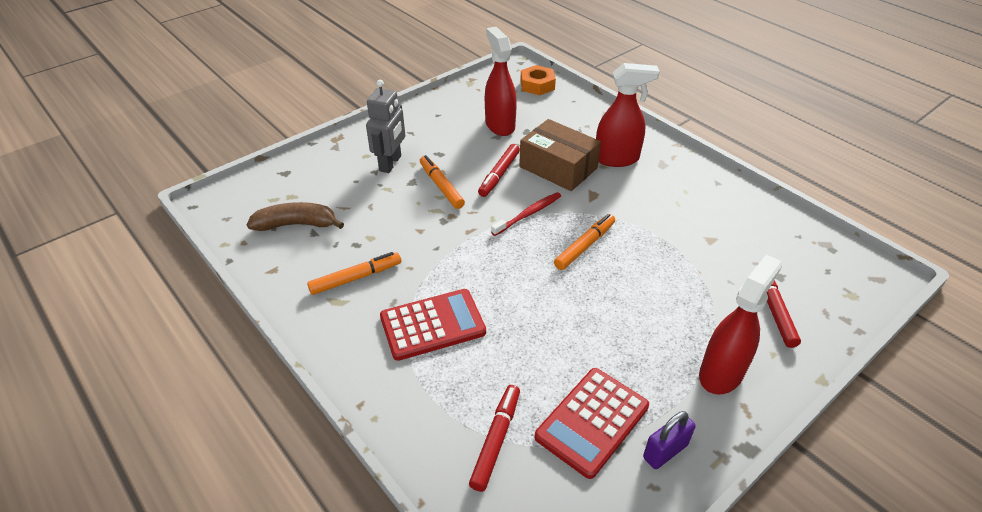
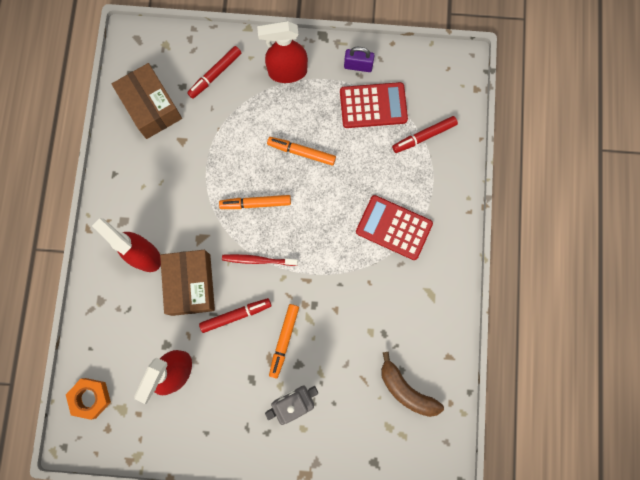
camera: 135 degrees left, 35 degrees up
orange marker [307,252,401,295] -> orange marker moved to [267,137,336,166]
none -> brown box [112,63,182,139]

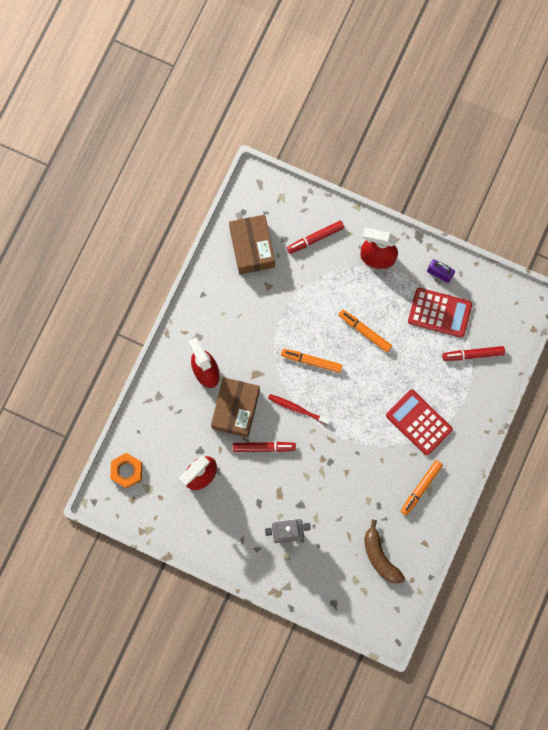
camera: 20 degrees right, 0 degrees up
orange marker [269,304,299,378] -> orange marker moved to [401,460,443,516]

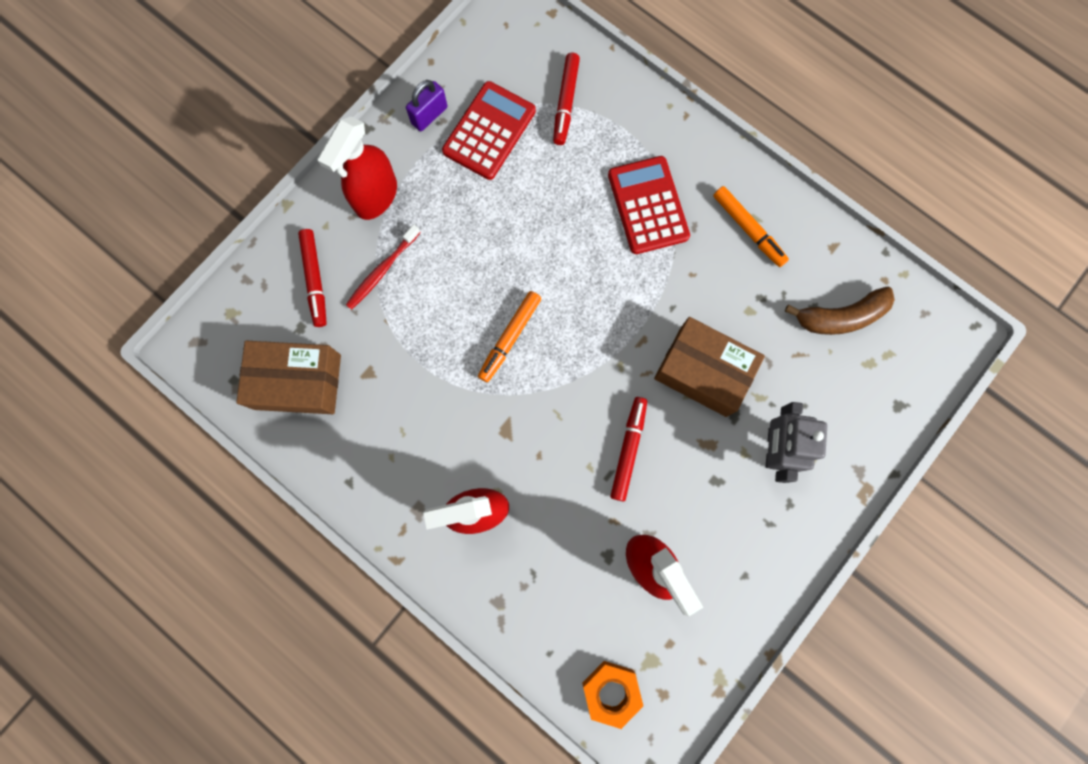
camera: 75 degrees left, 0 degrees up
brown box [211,377,260,438] -> brown box moved to [654,317,765,417]
red toothbrush [268,394,330,425] -> red toothbrush moved to [346,224,421,310]
orange marker [339,310,392,352] -> none
red calculator [386,389,453,455] -> red calculator turned 105 degrees clockwise [608,156,690,254]

